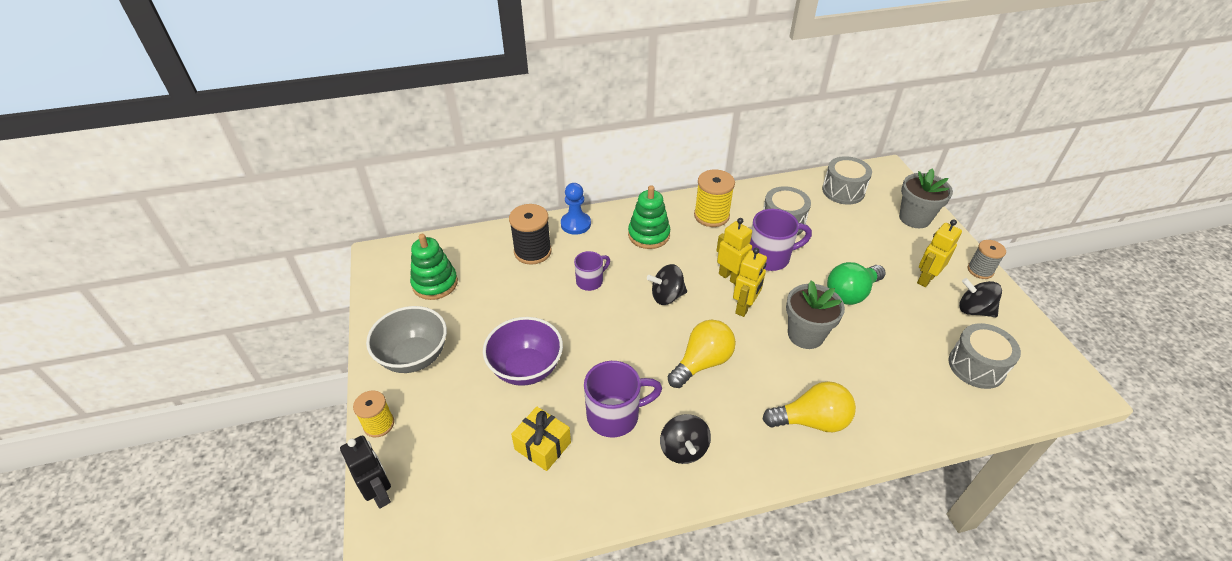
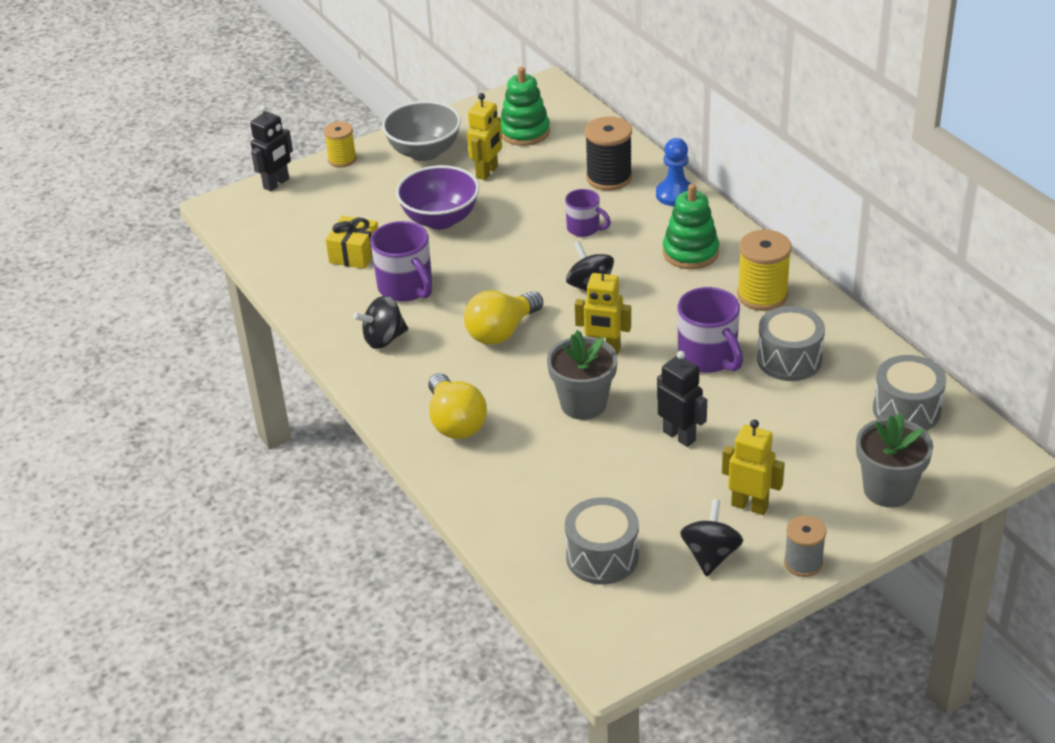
camera: 75 degrees right, 5 degrees down
yellow light bulb [668,320,736,388] -> yellow light bulb turned 105 degrees clockwise [464,290,543,345]
yellow robot [716,218,752,284] -> yellow robot moved to [467,93,502,180]
green light bulb [827,262,886,305] -> black robot [657,351,707,447]

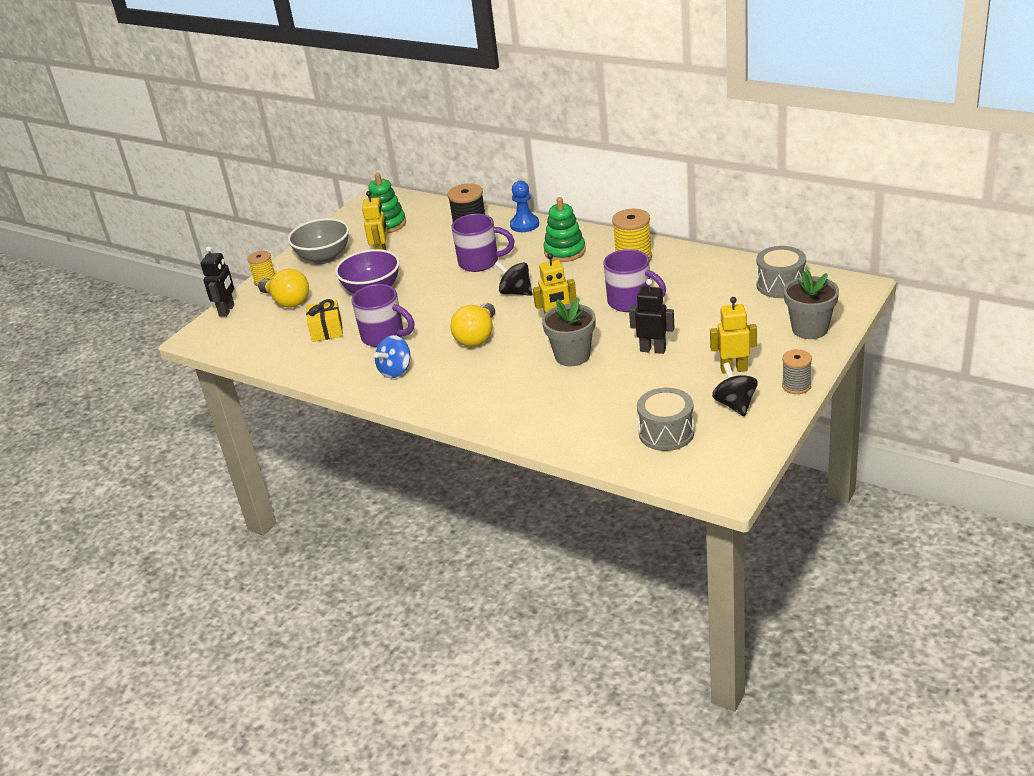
camera: 25 degrees left, 5 degrees down
black spinning top [353,296,408,349] -> blue spinning top [374,335,410,378]
yellow light bulb [428,373,487,439] -> yellow light bulb moved to [258,269,309,307]
purple mug [565,189,611,237] -> purple mug [451,214,515,272], size x1.62
grey drum [757,306,825,381] -> none

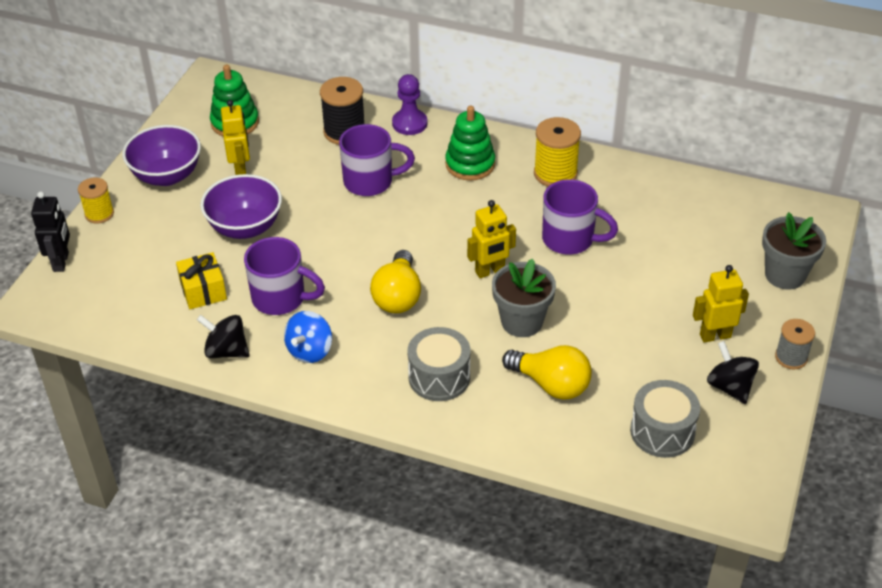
camera: 15 degrees left, 10 degrees up
yellow light bulb [258,269,309,307] -> yellow light bulb moved to [502,345,592,400]
grey bowl [288,218,349,264] -> purple bowl [122,125,201,186]
black spinning top [494,261,532,296] -> black spinning top moved to [197,315,250,358]
blue pawn [510,181,539,232] -> purple pawn [392,74,427,135]
black robot [629,279,675,354] -> none
grey drum [756,246,806,298] -> grey drum moved to [407,327,470,401]

